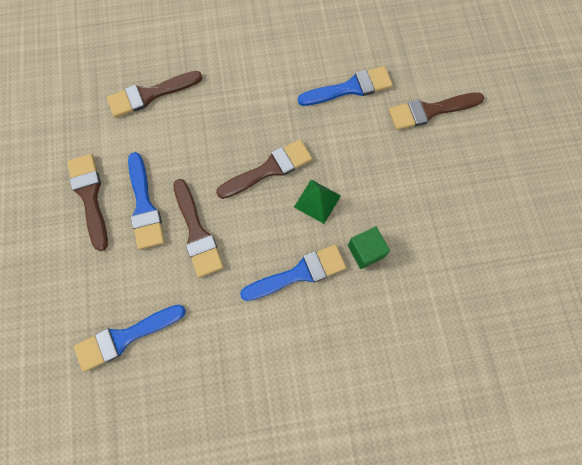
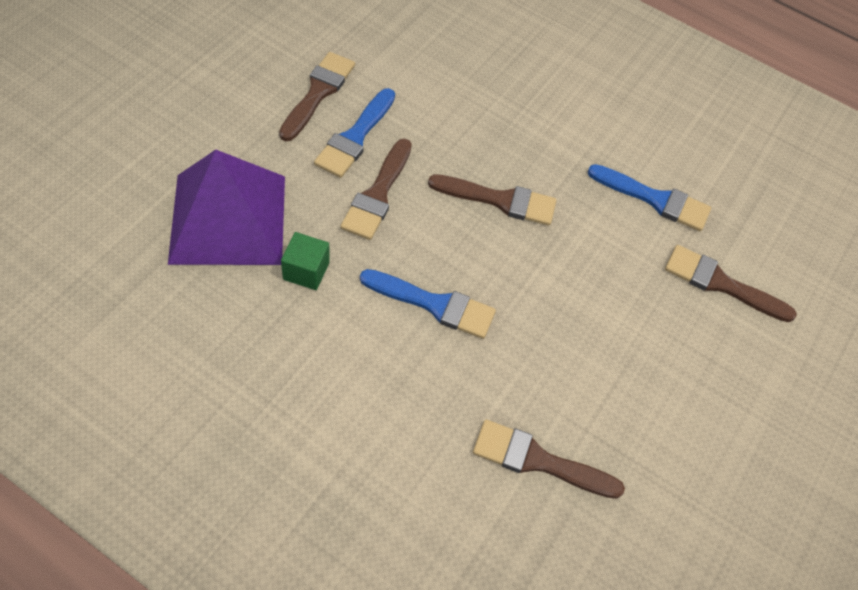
camera: 35 degrees right, 15 degrees down
blue brush [74,305,186,372] -> purple pyramid [168,150,285,265]
brown brush [107,71,203,118] -> brown brush moved to [473,419,625,499]
green pyramid [294,179,341,224] -> none
green cube [348,226,390,269] -> green cube moved to [281,232,330,290]

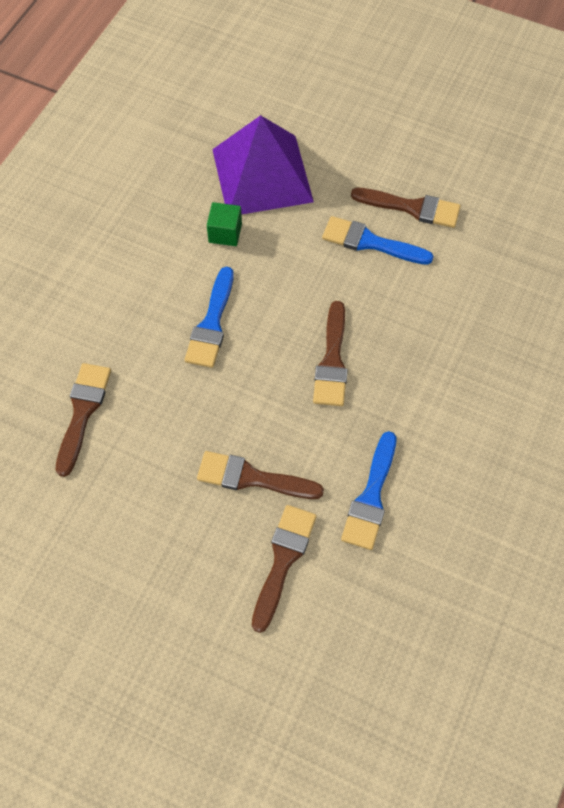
camera: 90 degrees right, 5 degrees up
brown brush [340,138,412,240] -> brown brush moved to [197,451,324,499]

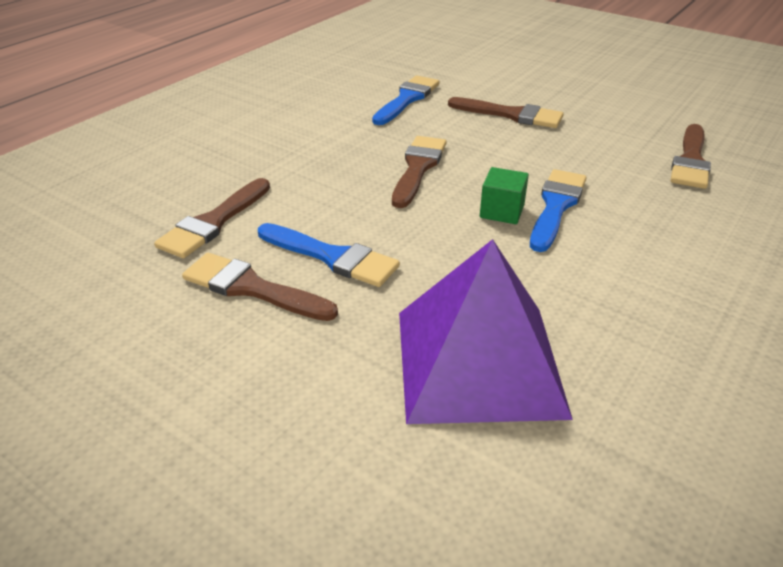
camera: 170 degrees left, 25 degrees down
green cube [207,202,242,246] -> green cube moved to [480,167,529,224]
brown brush [252,505,317,633] -> brown brush moved to [154,178,270,258]

